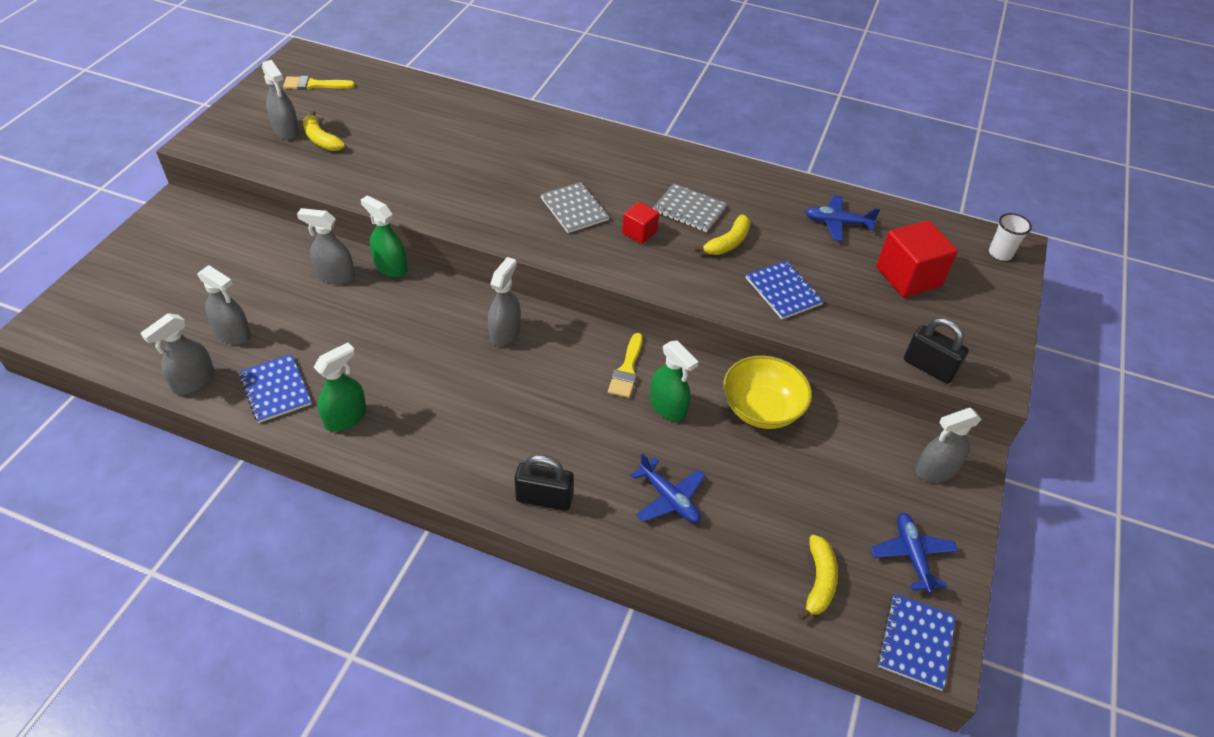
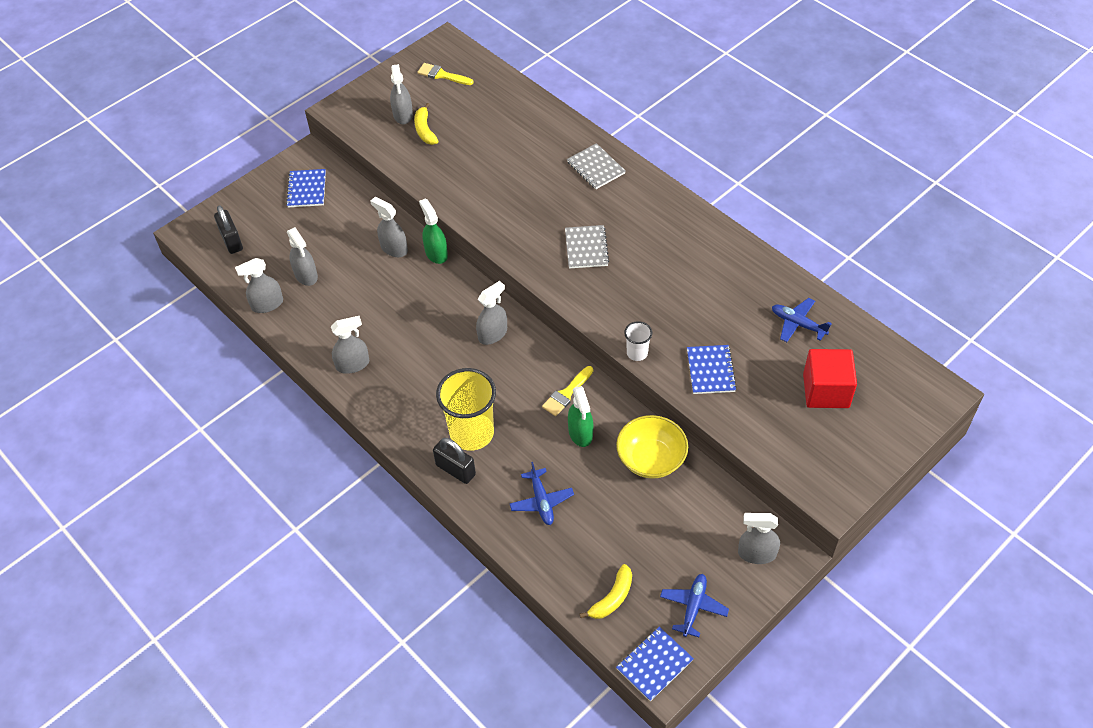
camera: 30 degrees right, 5 degrees up
blue notebook [239,354,311,423] -> blue notebook moved to [286,169,326,208]
green spray bottle [314,342,367,432] -> grey spray bottle [331,316,369,374]
red cube [622,202,659,244] -> none
grey notebook [653,183,727,232] -> grey notebook moved to [567,143,625,189]
yellow banana [694,214,750,255] -> none
black padlock [904,318,969,384] -> black padlock moved to [214,205,243,254]
white cup [989,213,1032,261] -> white cup moved to [624,321,652,361]
none -> yellow cup [436,368,496,451]

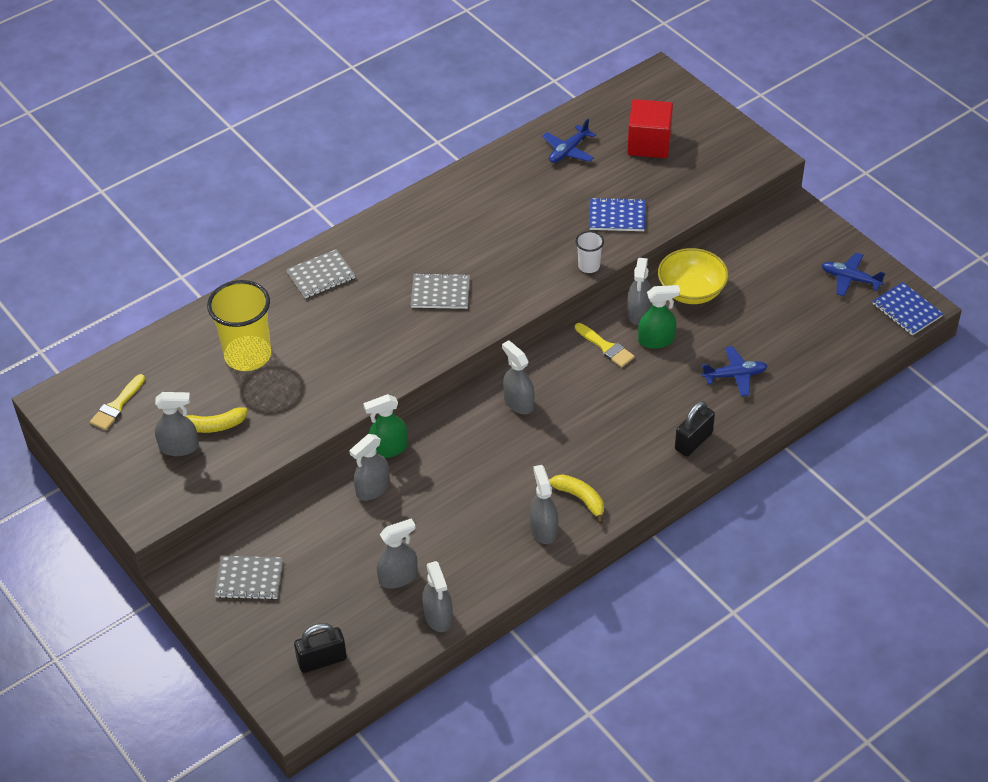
camera: 85 degrees left, 5 degrees down
blue notebook [286,169,326,208] -> grey notebook [214,556,283,600]
yellow cup [436,368,496,451] -> yellow cup moved to [207,280,271,371]
yellow banana [580,564,632,619] -> yellow banana moved to [549,474,604,524]
grey spray bottle [738,513,780,564] -> grey spray bottle moved to [627,258,652,325]

